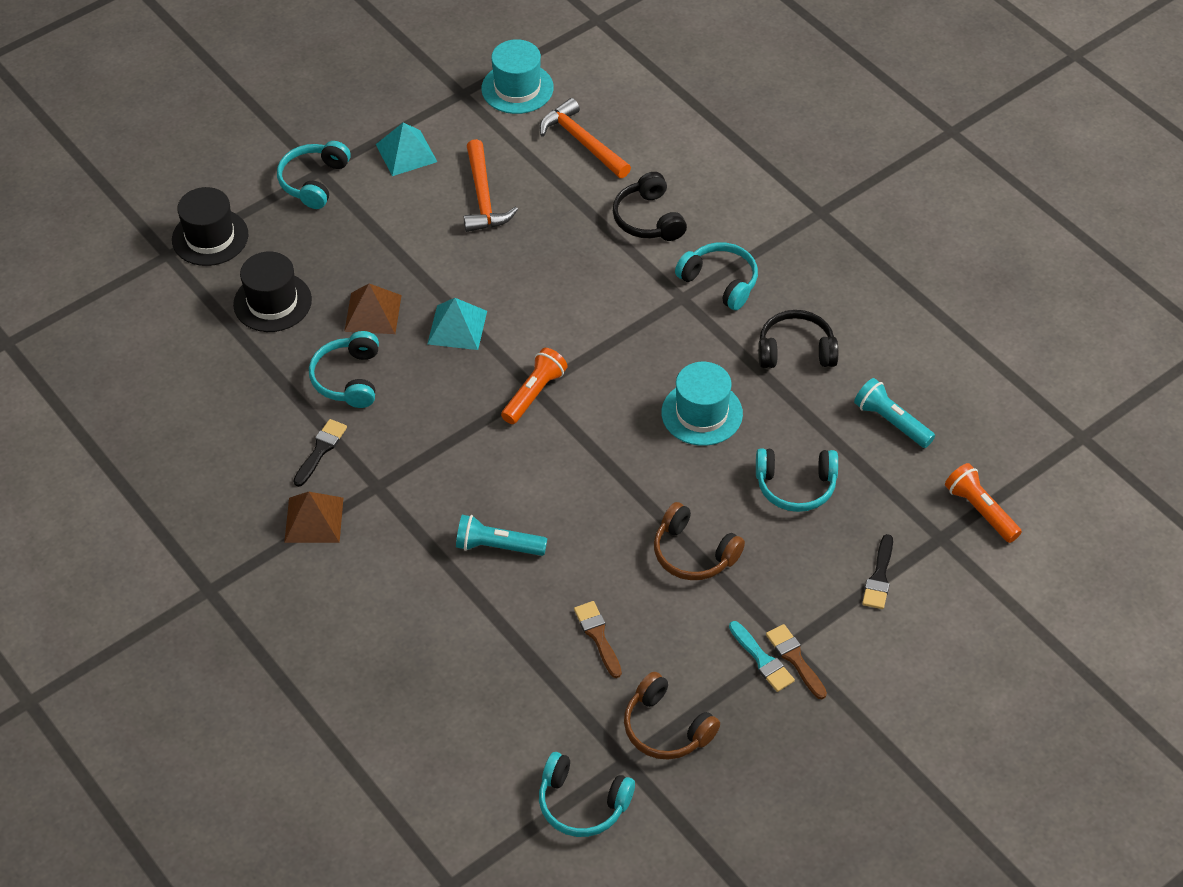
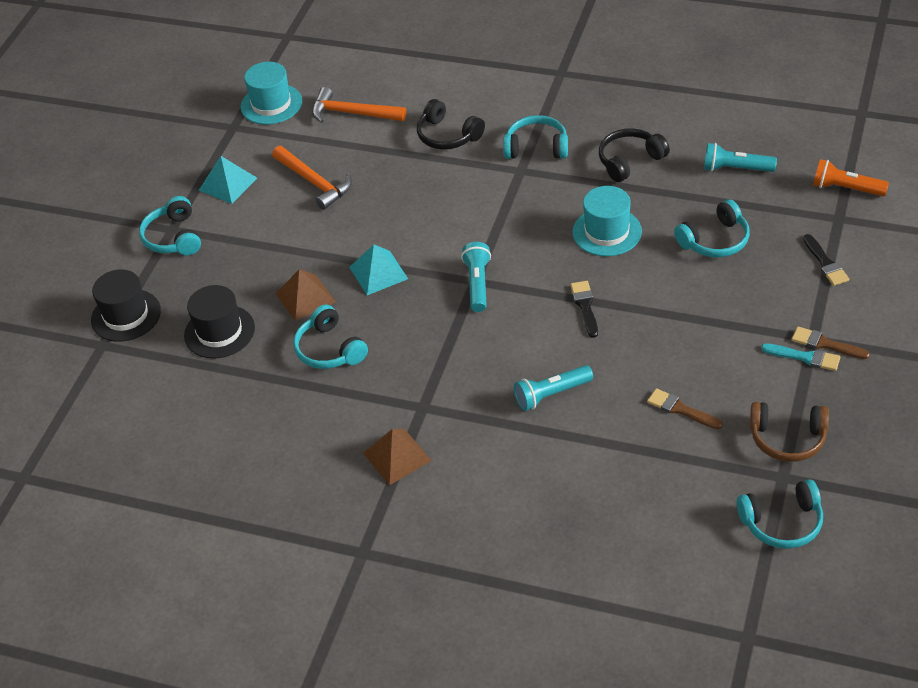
camera: 30 degrees left, 5 degrees down
black brush [293,419,347,487] -> black brush moved to [570,281,598,338]
orange flashlight [501,348,568,424] -> turquoise flashlight [461,242,491,312]
brown headphones [654,502,745,580] -> none

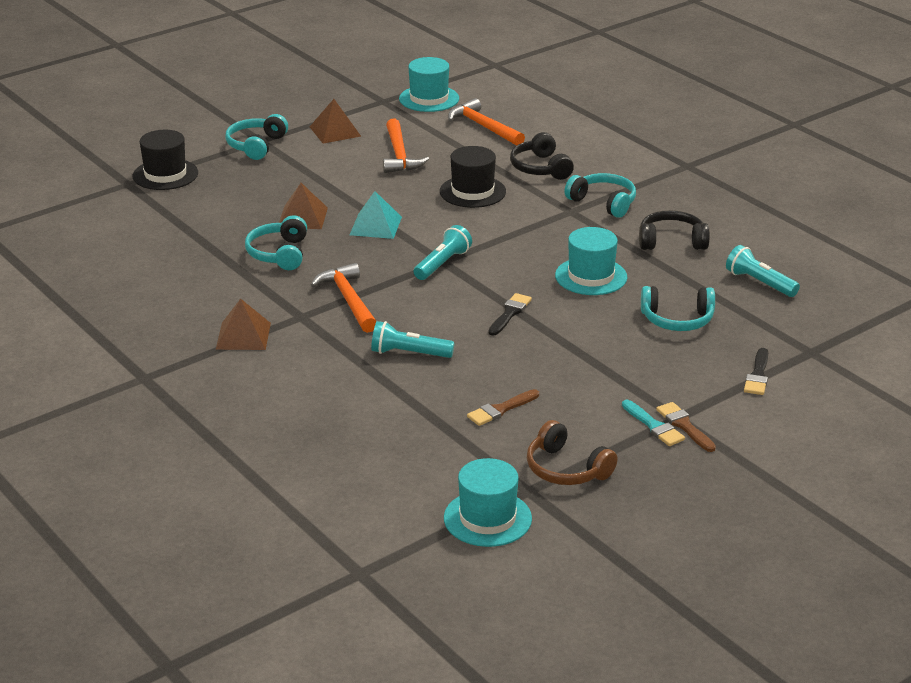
camera: 30 degrees right, 15 degrees down
black hat [184,285,255,359] -> black hat moved to [440,146,506,208]
turquoise pyramid [198,156,257,204] -> brown pyramid [310,99,361,144]
brown brush [647,388,723,429] -> brown brush turned 105 degrees counterclockwise [467,389,539,426]
turquoise headphones [737,479,823,549] -> turquoise hat [444,458,532,547]
orange flashlight [813,159,889,196] -> none
none -> orange hammer [311,263,376,333]

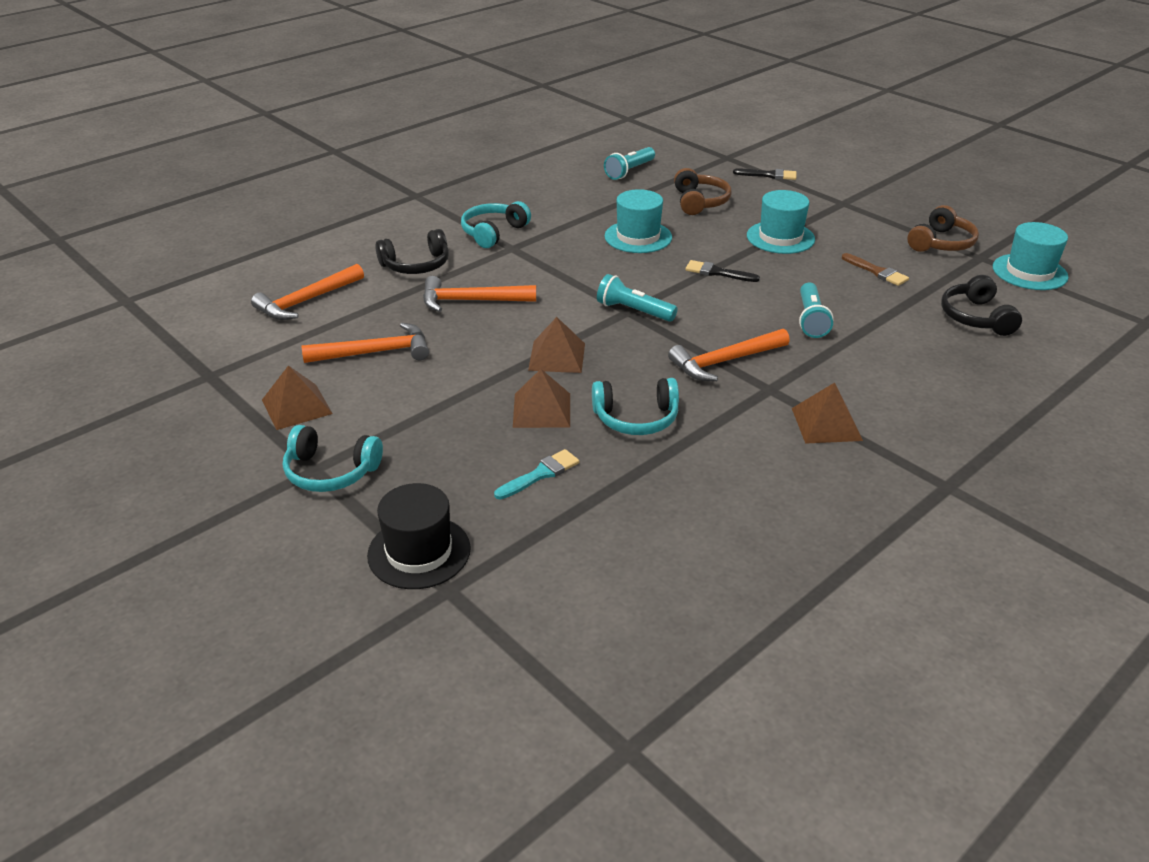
camera: 95 degrees left, 5 degrees up
turquoise pyramid [350,191,402,239] -> brown pyramid [528,317,585,373]
turquoise hat [399,57,459,112] -> turquoise hat moved to [747,190,815,254]
black hat [440,146,506,208] -> orange hammer [423,276,536,312]
turquoise brush [622,400,685,446] -> turquoise brush moved to [494,449,579,500]
black headphones [639,210,710,250] -> black headphones moved to [941,275,1022,336]
turquoise headphones [641,286,715,331] -> brown headphones [674,168,732,215]
brown brush [656,402,716,452] -> none

